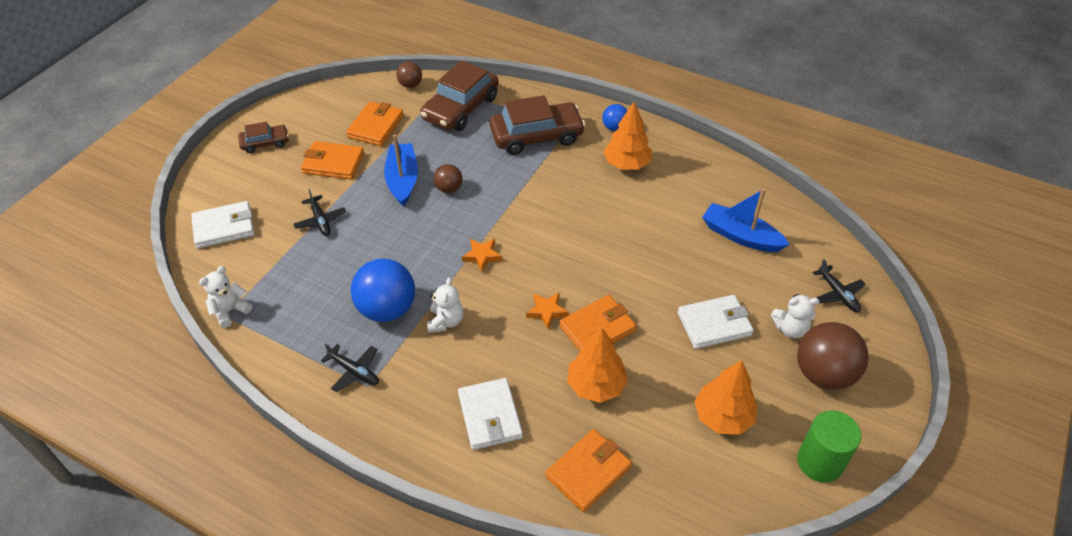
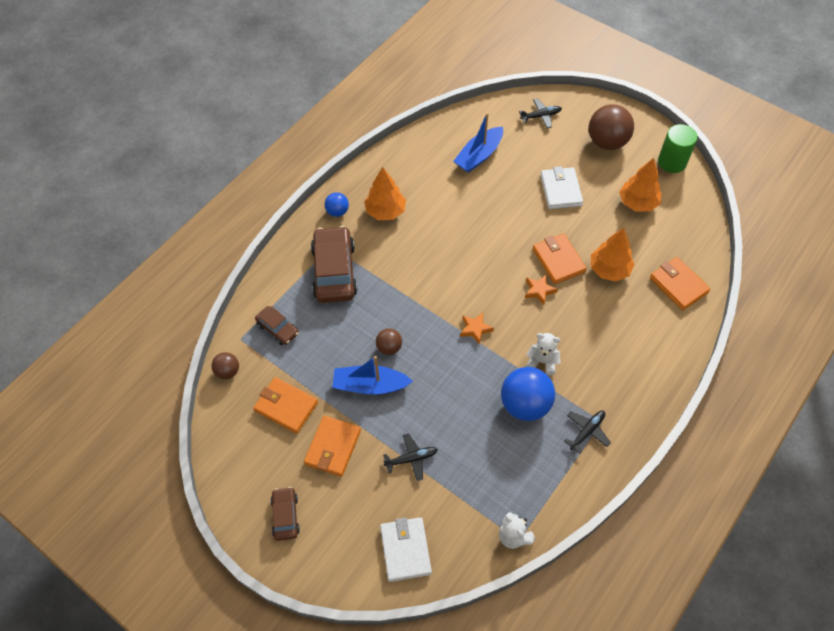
camera: 80 degrees left, 10 degrees up
brown car [420,60,499,131] -> brown car [255,306,299,345], size x0.53
white wallet [458,378,523,450] -> none
white teddy bear [771,294,819,339] -> none

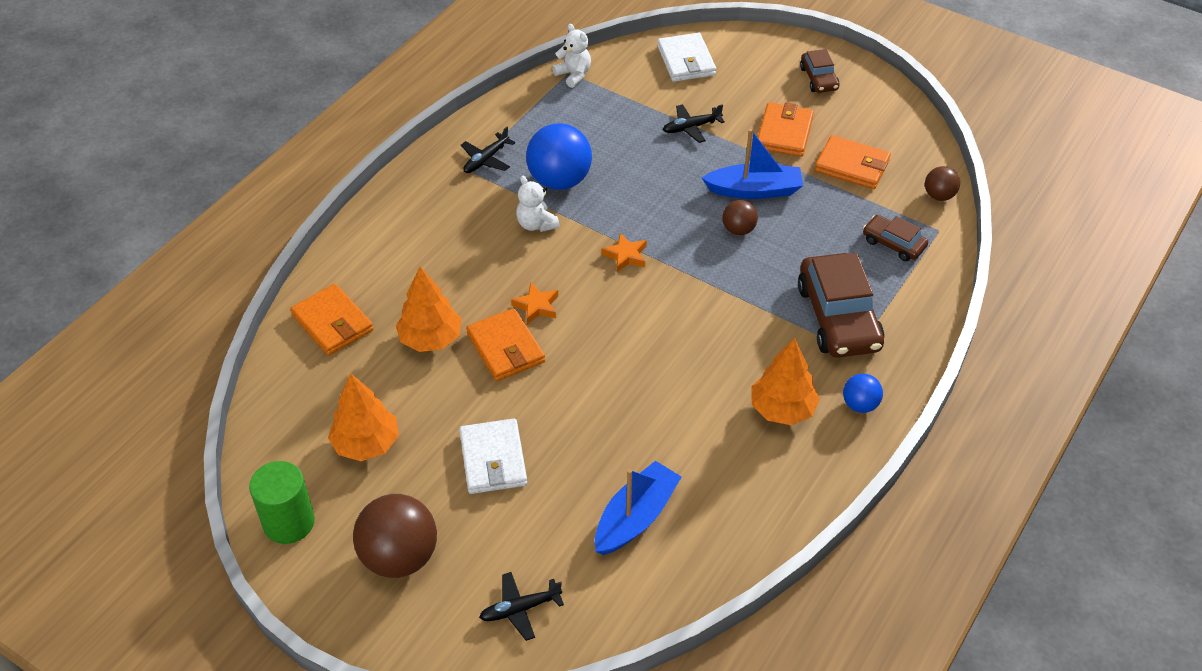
camera: 175 degrees right, 10 degrees down
white teddy bear [526,333,561,375] -> white teddy bear turned 45 degrees clockwise [516,176,559,232]

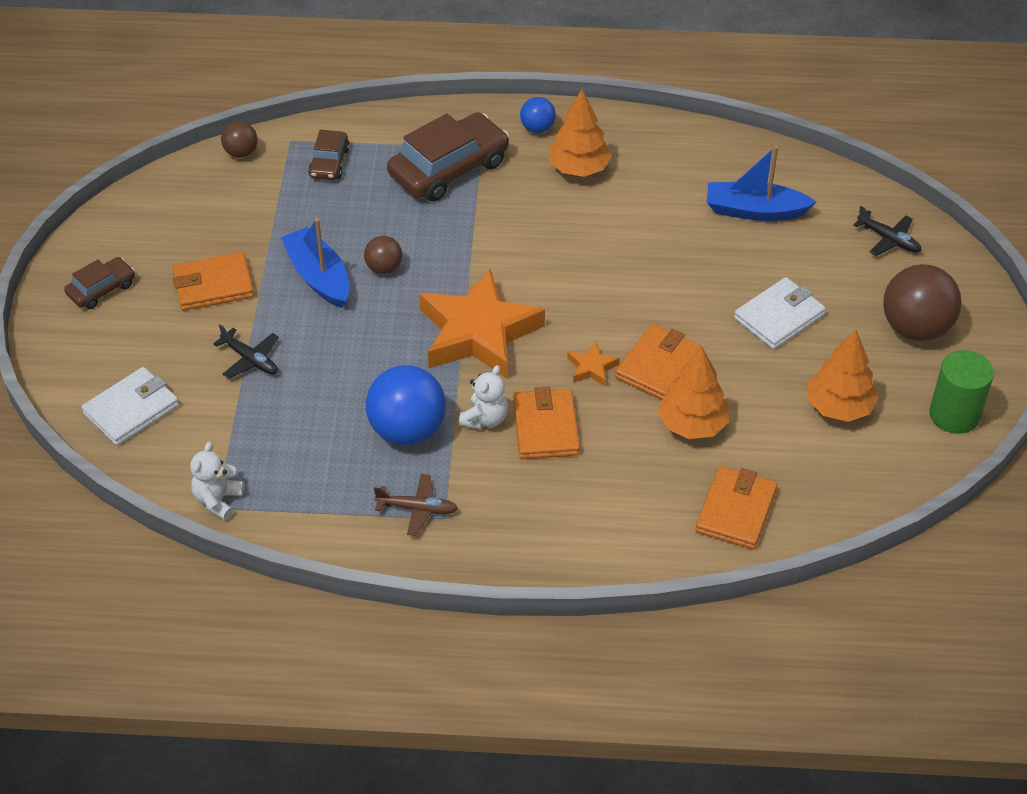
camera: 120 degrees left, 0 degrees up
black plane [461,127,515,173] -> brown plane [374,474,458,536]
orange star [602,233,647,272] -> orange star [419,269,545,379], size x2.48
orange wallet [815,135,891,189] -> orange wallet moved to [513,386,580,459]

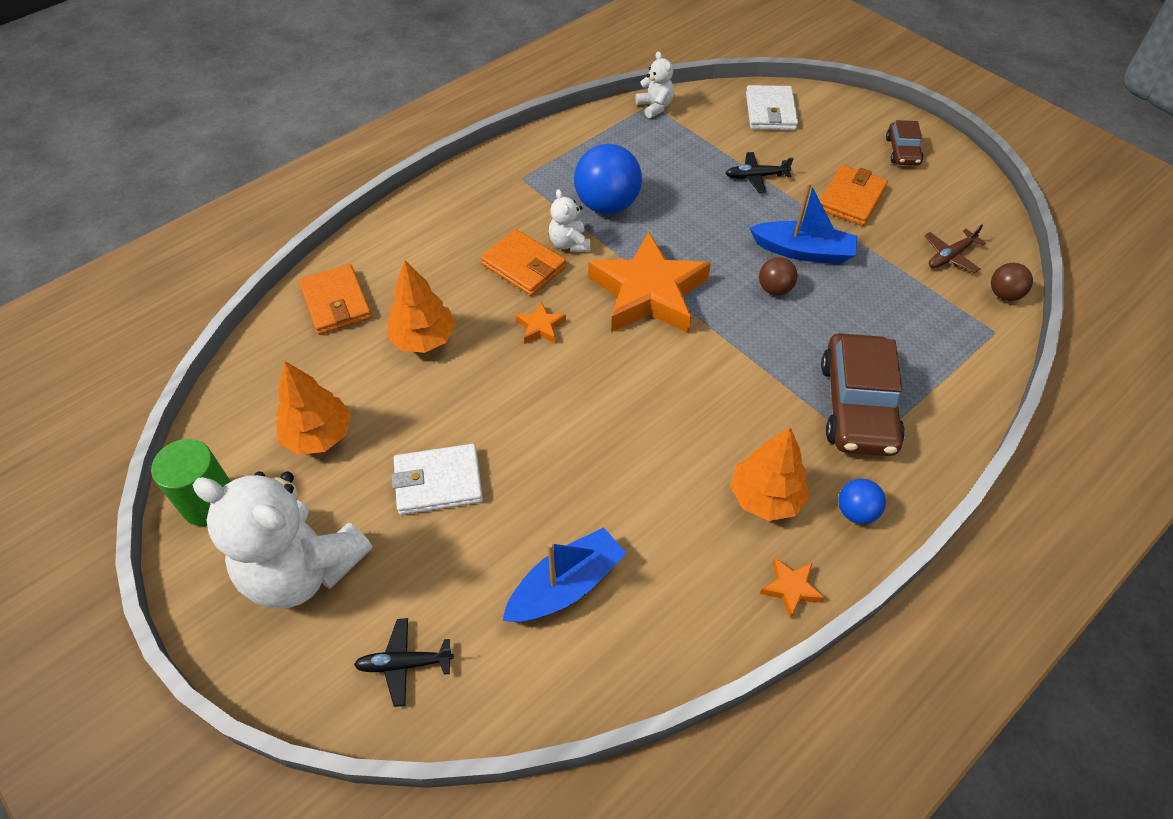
camera: 135 degrees right, 5 degrees up
brown car [308,130,350,180] -> none
brown plane [374,474,458,536] -> brown plane moved to [924,225,986,273]
orange wallet [615,324,702,400] -> none
white wallet [734,277,826,349] -> white wallet turned 75 degrees clockwise [392,444,483,515]
brown ball [883,264,962,341] -> white teddy bear [193,471,372,608]
none -> orange star [760,557,825,619]

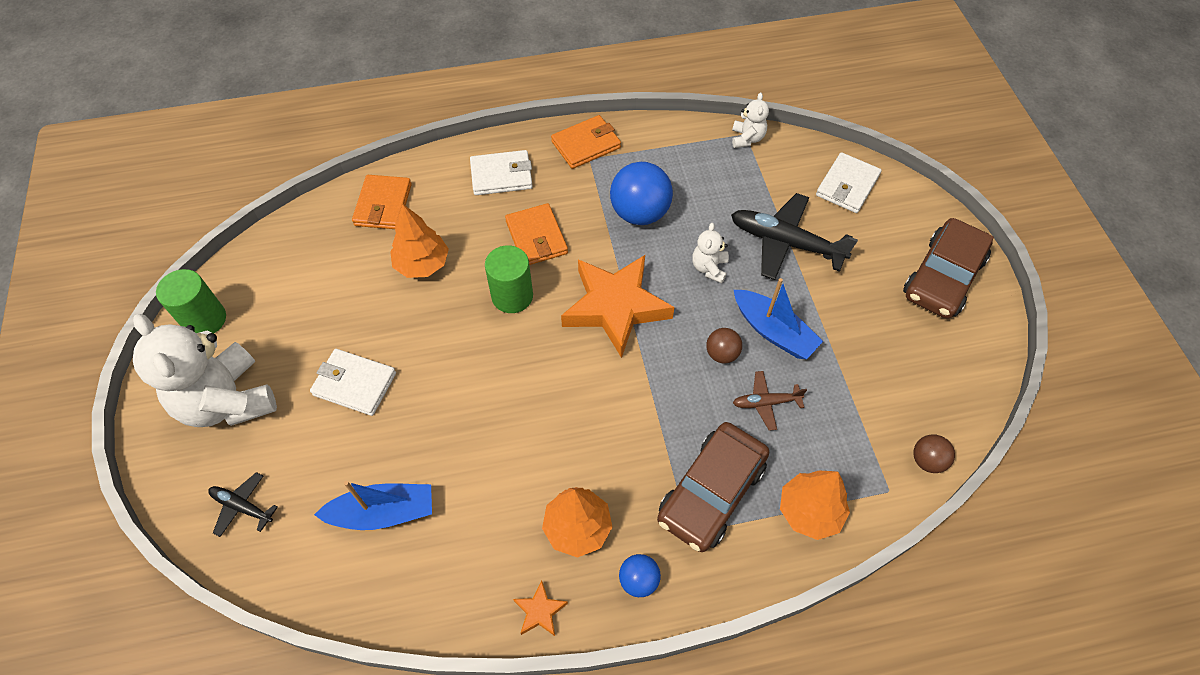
camera: 30 degrees right, 5 degrees up
orange tree [276,361,351,455] -> orange tree moved to [780,470,850,540]
orange star [515,302,566,344] -> green cylinder [485,245,533,313]
white teddy bear [549,189,590,252] -> white teddy bear moved to [692,223,729,283]
black plane [725,152,794,193] -> black plane [731,193,858,280], size x1.92
orange wallet [820,165,888,226] -> orange wallet moved to [551,115,621,169]
brown car [886,120,923,166] -> brown car [903,218,994,319], size x1.90
brown plane [924,225,986,273] -> brown plane moved to [733,371,807,431]
none -> white wallet [470,150,533,195]

